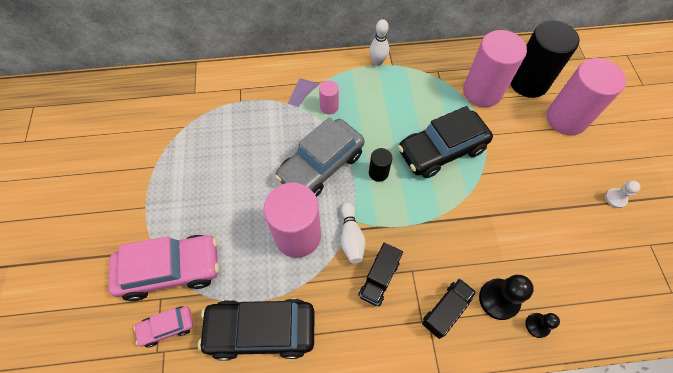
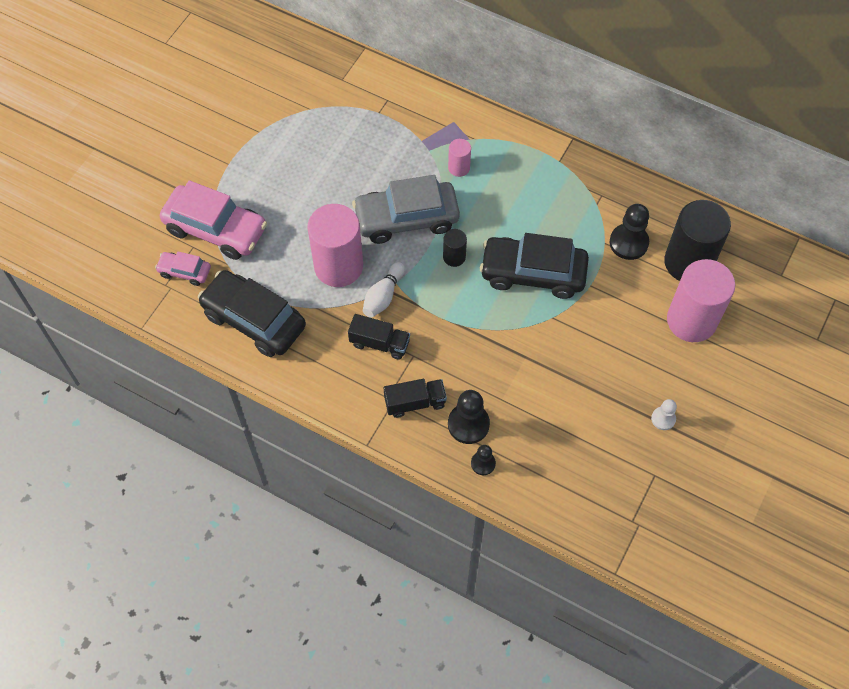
camera: 35 degrees right, 0 degrees up
black truck [358,243,403,306] -> black truck turned 135 degrees counterclockwise [348,314,410,360]
white bowling pin [369,19,389,66] -> none
pink cylinder [463,30,527,107] -> black pawn [610,204,649,260]

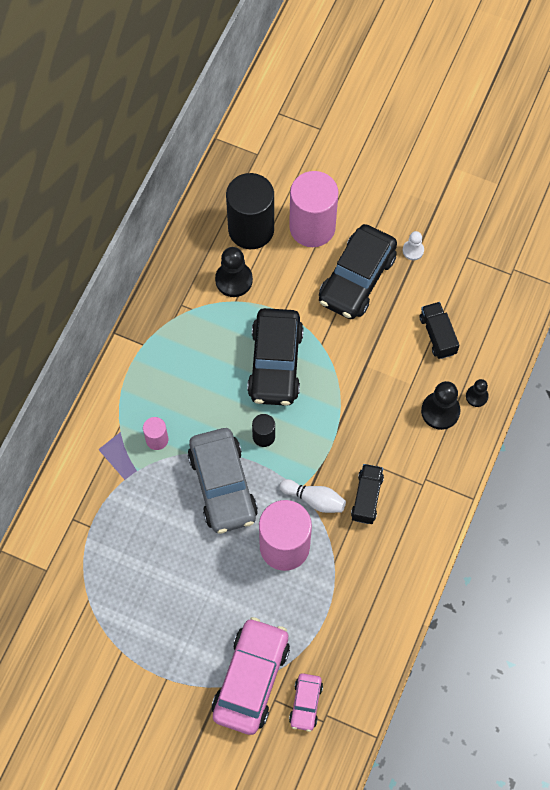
camera: 95 degrees left, 5 degrees up
black car [198,270,306,357] -> black car moved to [319,224,397,319]
black truck [384,379,447,418] -> black truck moved to [420,302,459,359]

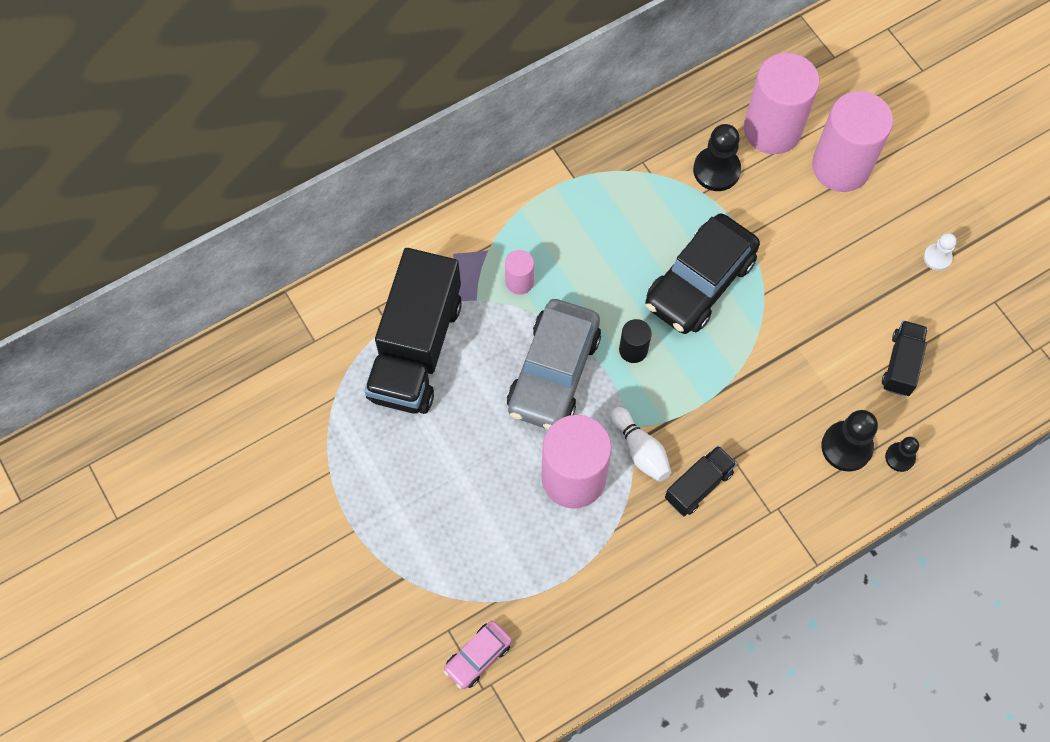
camera: 35 degrees right, 0 degrees up
pink car [212,617,290,735] -> none
black cylinder [226,173,274,249] -> pink cylinder [744,53,820,154]
black car [319,224,397,319] -> none
none -> black truck [365,248,462,414]

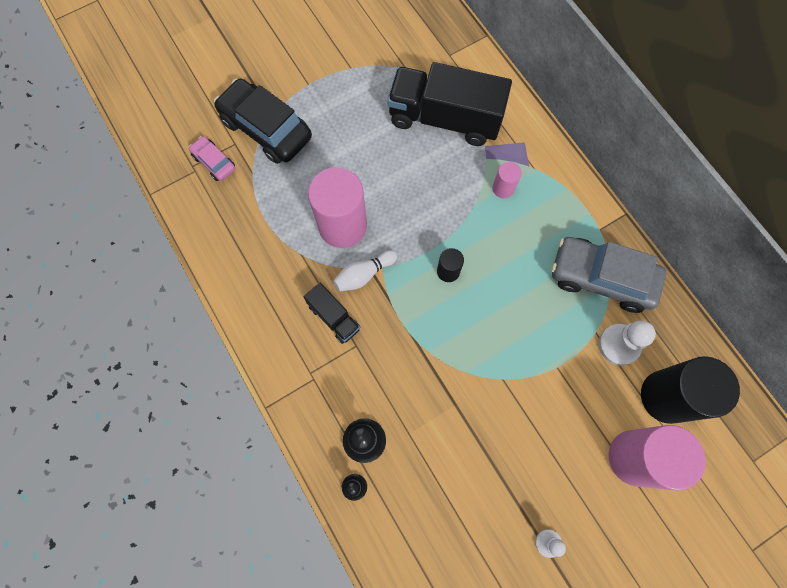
camera: 90 degrees right, 5 degrees up
grey car [507,299,601,430] -> grey car moved to [551,237,666,313]
black car [645,214,760,334] -> black car moved to [214,79,312,164]
black pawn [693,124,741,191] -> white pawn [599,321,656,366]
pink cylinder [744,53,820,154] -> black cylinder [641,356,740,424]
black truck [882,320,928,396] -> none

